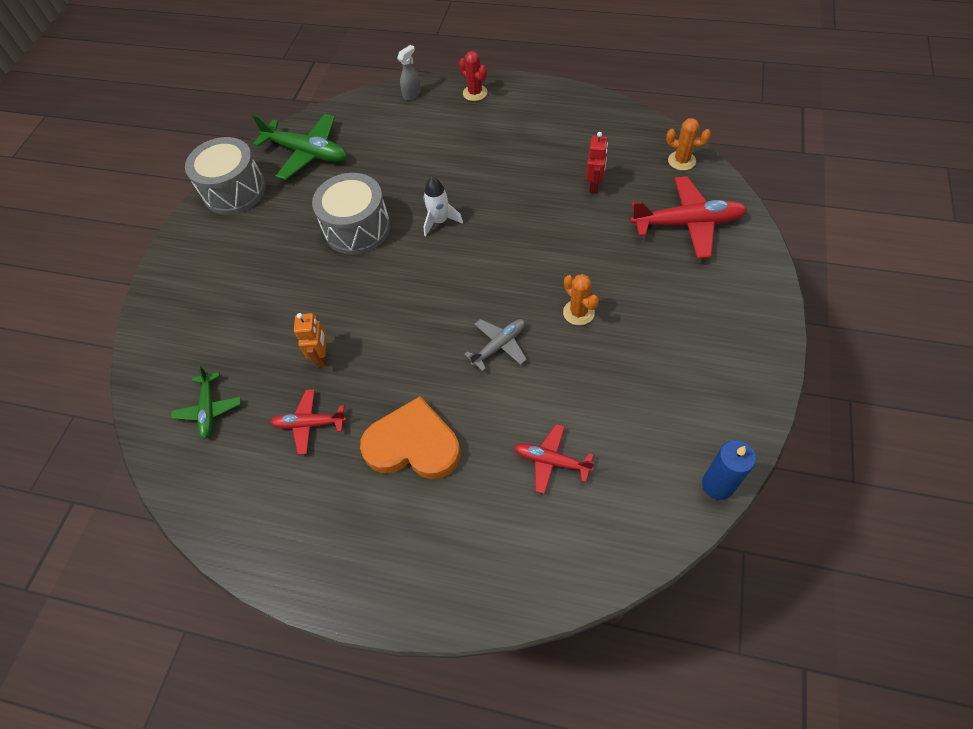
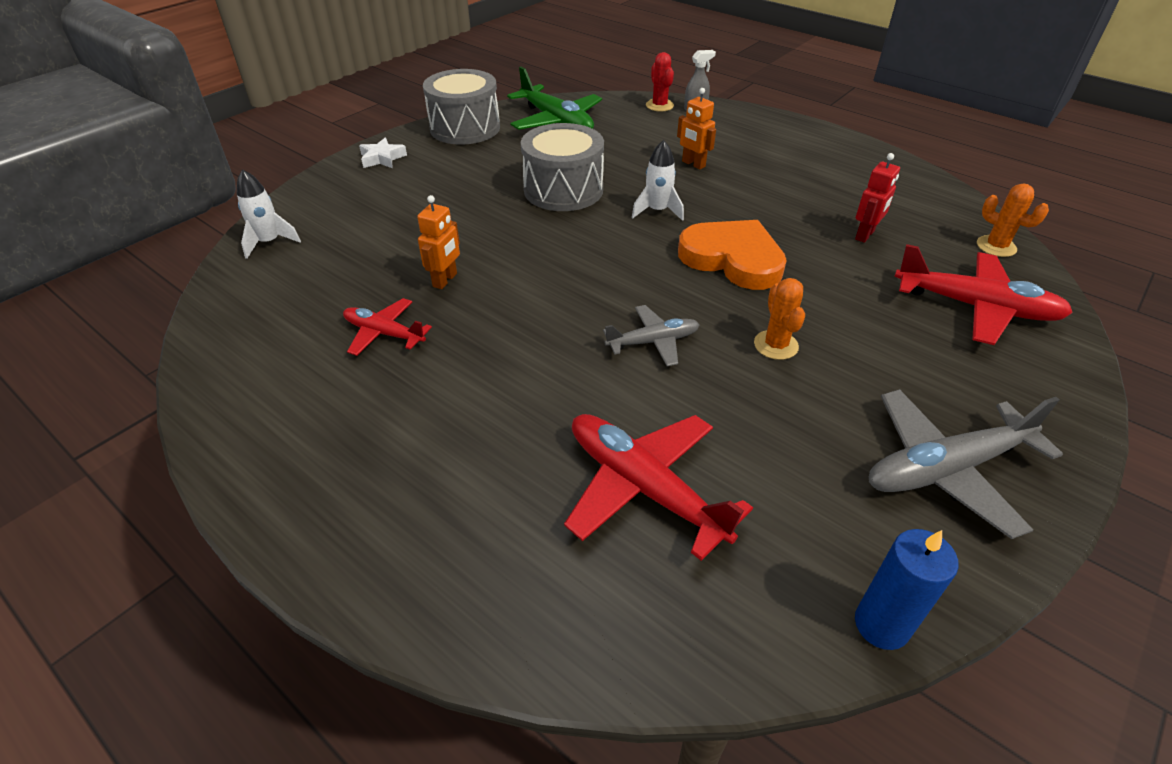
camera: 20 degrees right, 15 degrees down
green plane [171,366,241,439] -> none
orange heart [360,396,460,479] -> orange heart moved to [678,220,787,290]
red cactus [459,51,488,101] -> red cactus moved to [646,52,674,112]
red plane [514,424,594,494] -> red plane [564,414,753,561], size x1.72
none -> white rocket [237,169,301,259]
none -> white star [359,138,407,168]
none -> orange robot [677,88,716,169]
none -> grey plane [869,389,1063,539]

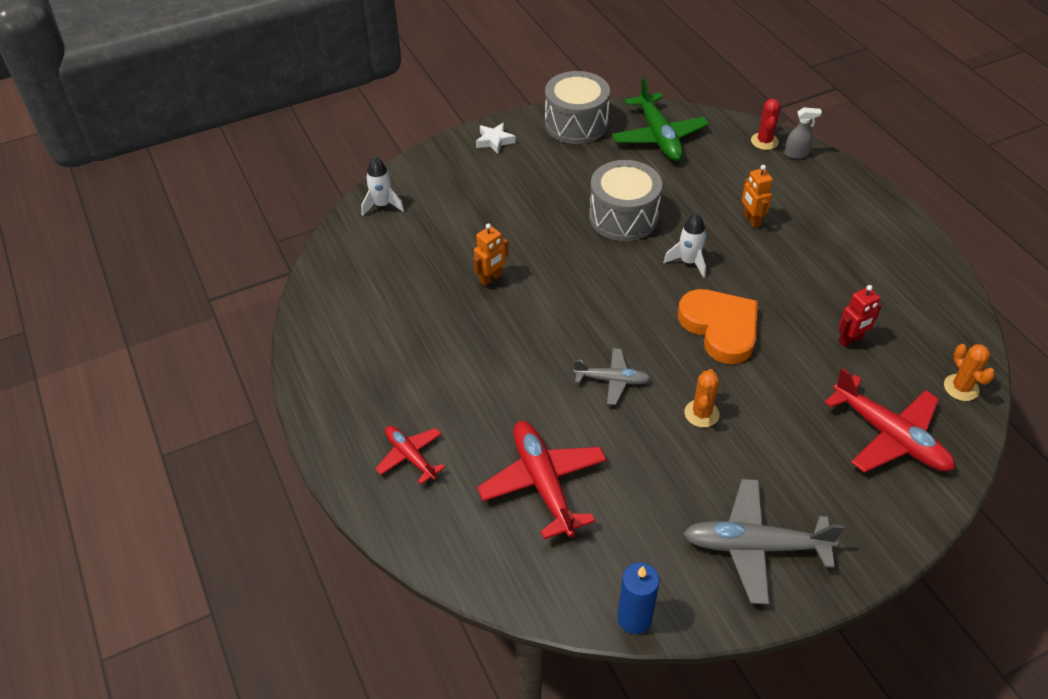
camera: 25 degrees right, 5 degrees up
red plane [343,298,432,356] -> red plane moved to [375,426,445,484]

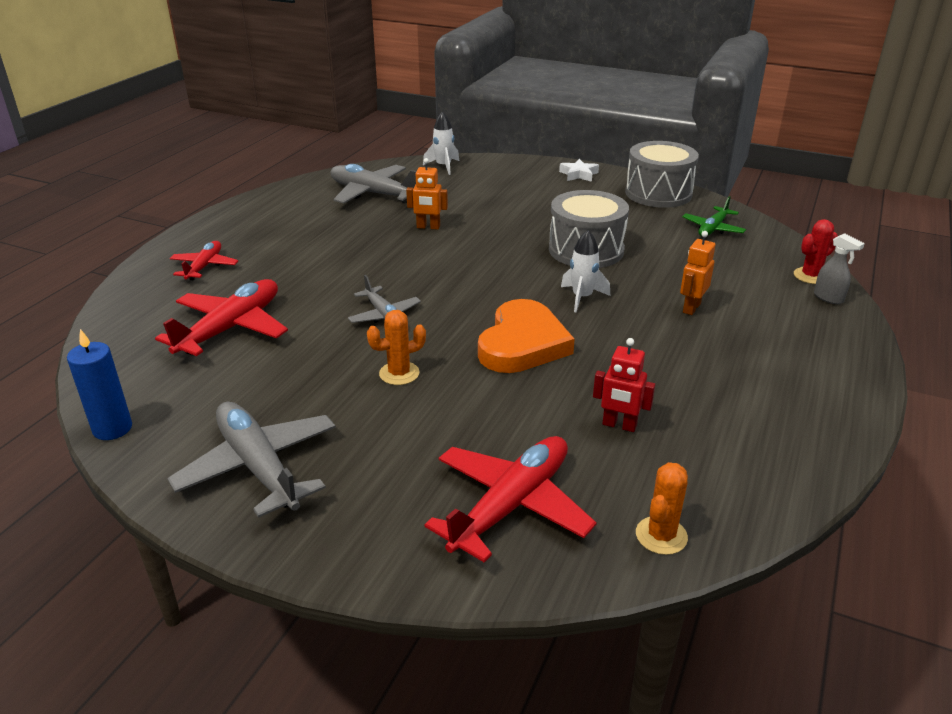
camera: 50 degrees right, 15 degrees down
green plane [612,77,709,161] -> green plane [682,196,746,236], size x0.58
red plane [824,368,955,473] -> red plane turned 150 degrees counterclockwise [424,436,597,563]
none -> grey plane [331,164,417,204]

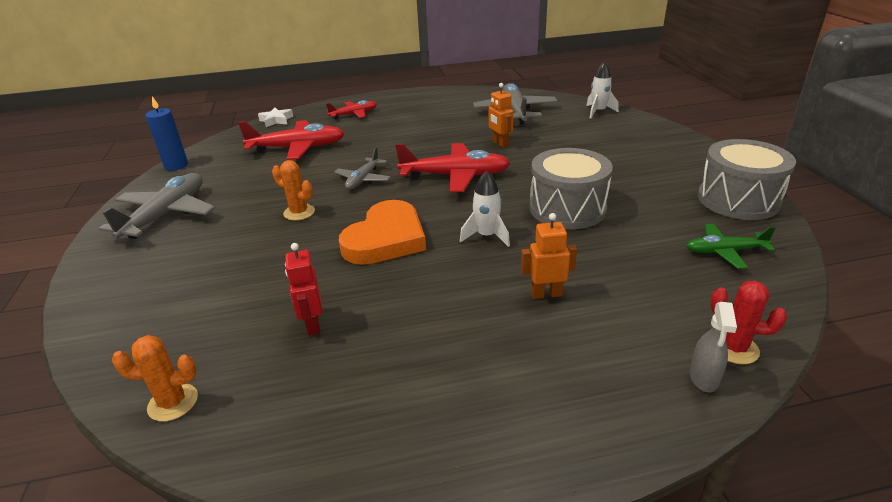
camera: 55 degrees right, 0 degrees up
red plane [424,436,597,563] -> red plane moved to [395,143,510,192]
orange heart [478,299,575,373] -> orange heart turned 45 degrees counterclockwise [339,200,426,265]
white star [559,159,599,182] -> white star moved to [258,107,293,127]

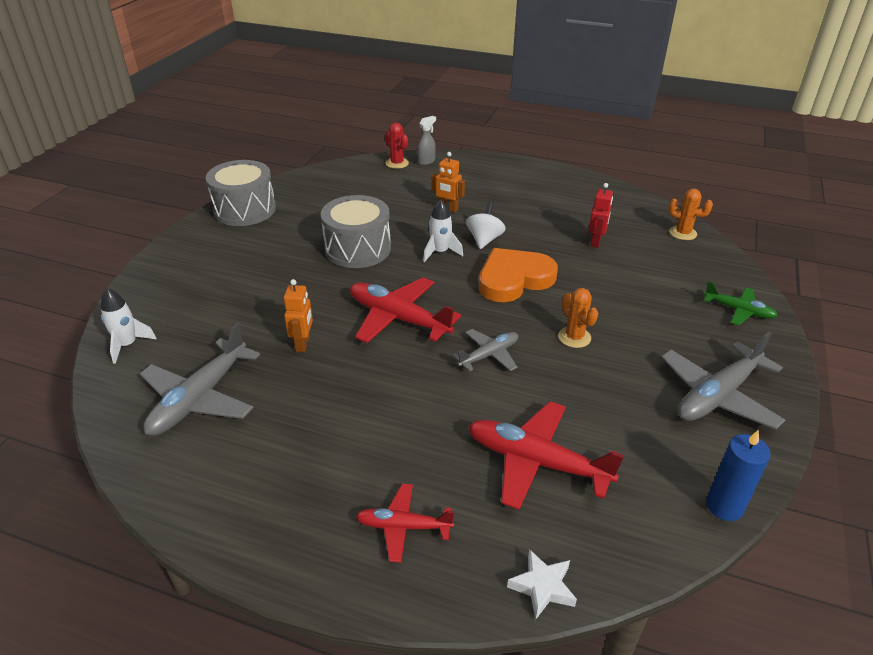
camera: 150 degrees left, 5 degrees up
green plane [686,224,776,269] -> green plane moved to [704,281,778,325]
none -> white spinning top [466,203,506,249]

